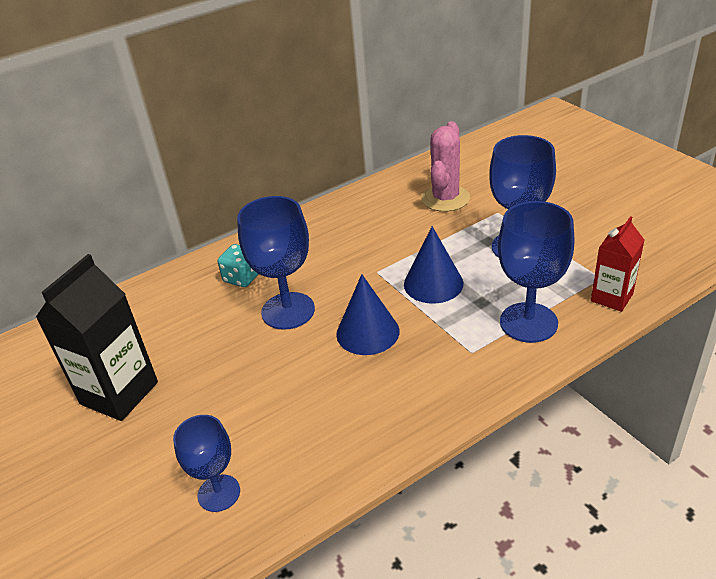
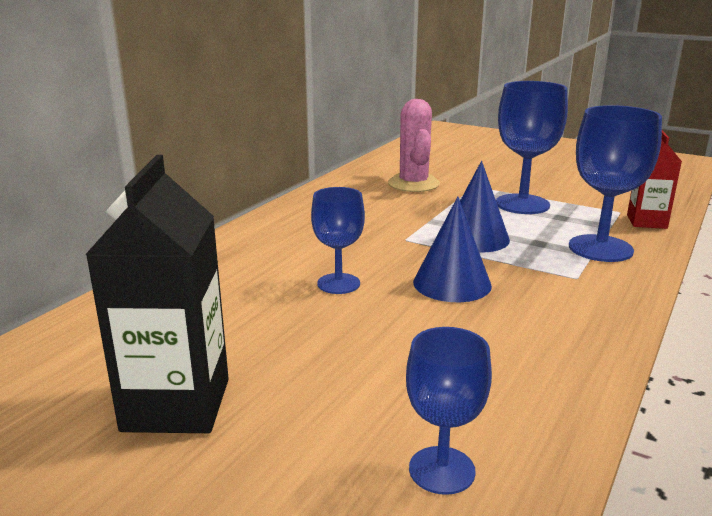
camera: 30 degrees left, 15 degrees down
turquoise dice [218,244,258,287] -> none
blue goblet [237,196,315,330] -> blue goblet [311,187,365,294], size x0.62

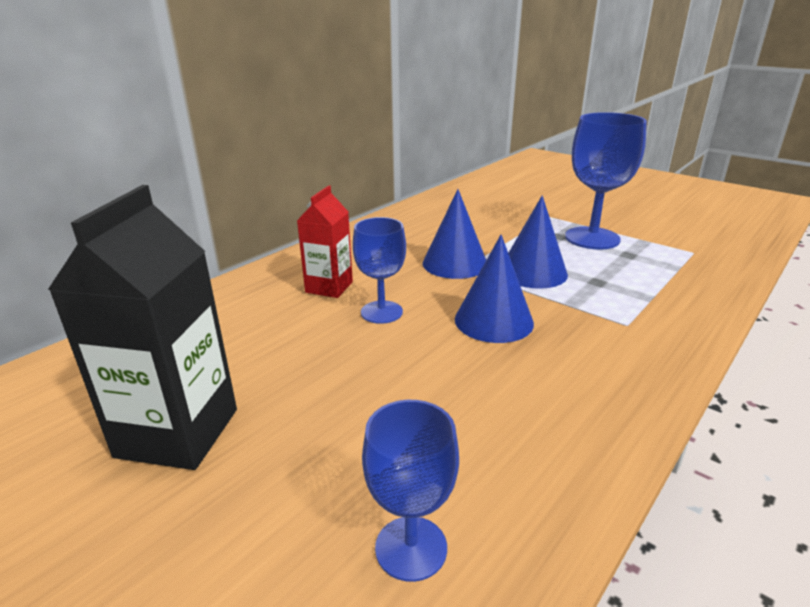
camera: 10 degrees right, 5 degrees up
pink cactus [388,99,440,192] -> none
blue goblet [569,105,662,262] -> none
red carton [627,131,682,229] -> red carton moved to [297,185,353,298]
none -> blue cone [423,189,486,279]

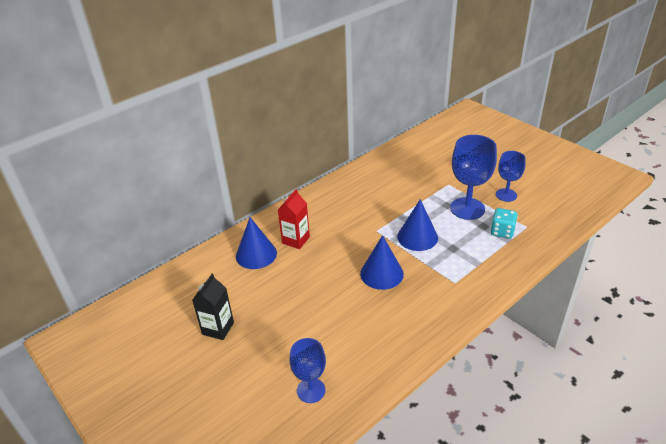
camera: 10 degrees right, 10 degrees up
black carton [48,185,237,470] -> black carton [192,274,234,340], size x0.61
blue goblet [353,217,406,324] -> blue goblet moved to [496,151,526,202]
blue cone [423,189,486,279] -> blue cone moved to [236,217,277,269]
none -> turquoise dice [491,208,518,239]

